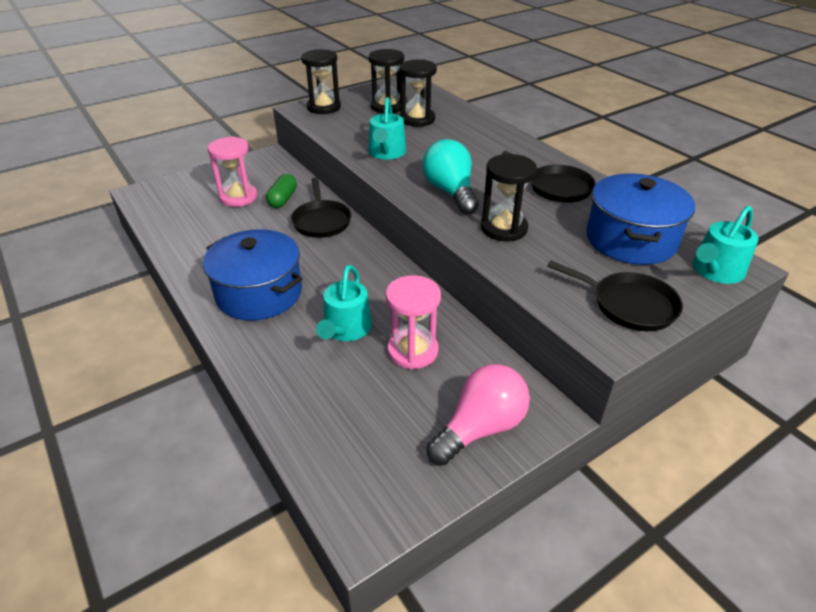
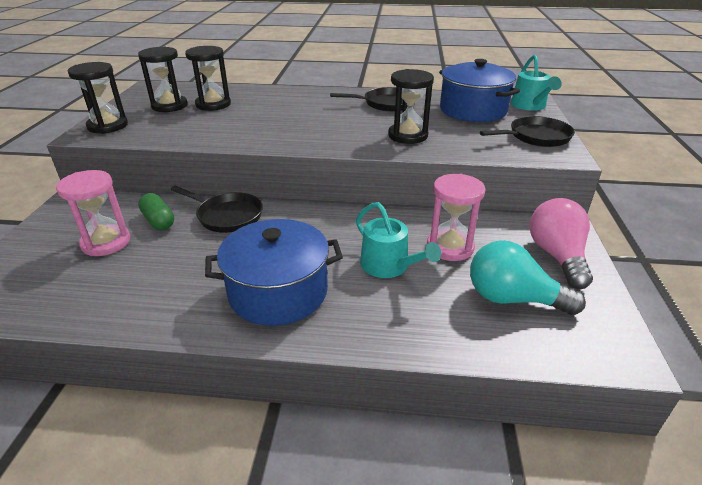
camera: 50 degrees left, 5 degrees down
turquoise watering can [369,97,406,159] -> none
turquoise light bulb [423,139,479,214] -> turquoise light bulb moved to [470,240,586,315]

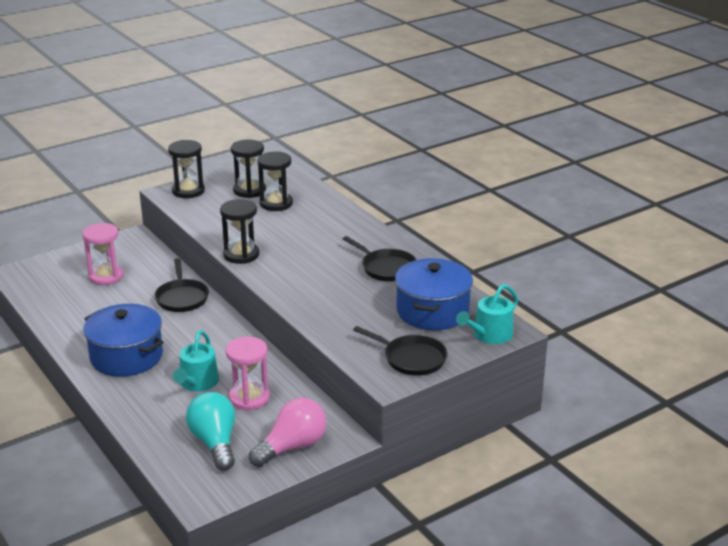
camera: 50 degrees right, 5 degrees down
green capsule [138,193,174,230] -> none
black hourglass [388,69,434,144] -> black hourglass moved to [220,199,259,264]

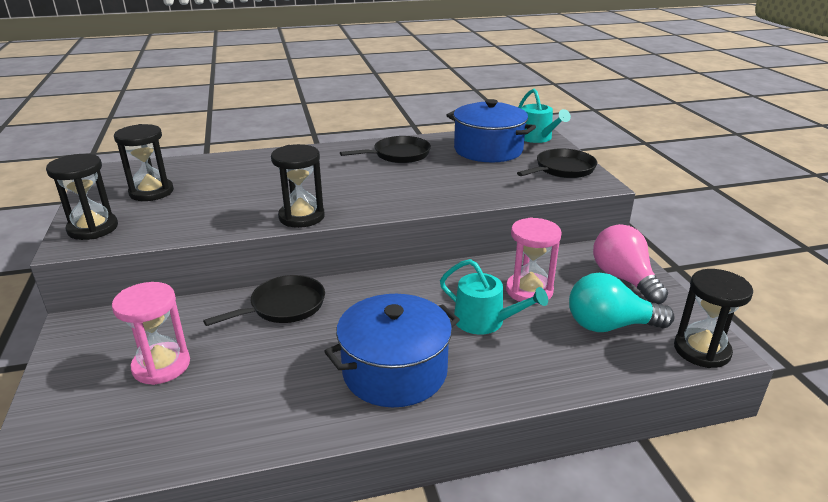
camera: 70 degrees left, 0 degrees up
black pan [155,258,209,312] -> black pan turned 45 degrees counterclockwise [203,275,325,326]
black hourglass [258,152,293,211] -> black hourglass moved to [674,269,753,368]

